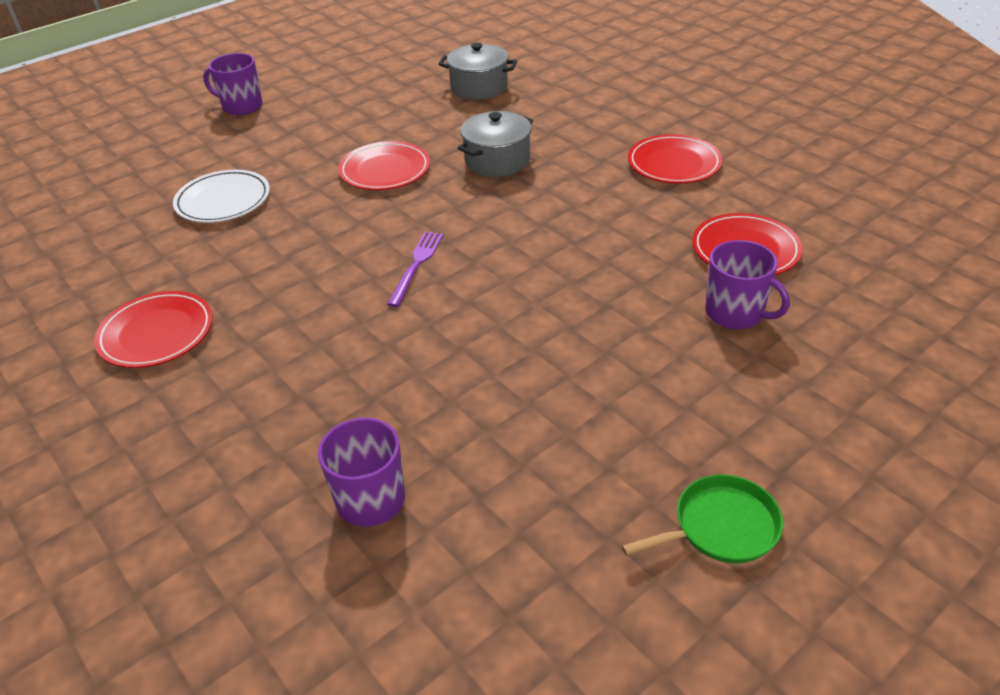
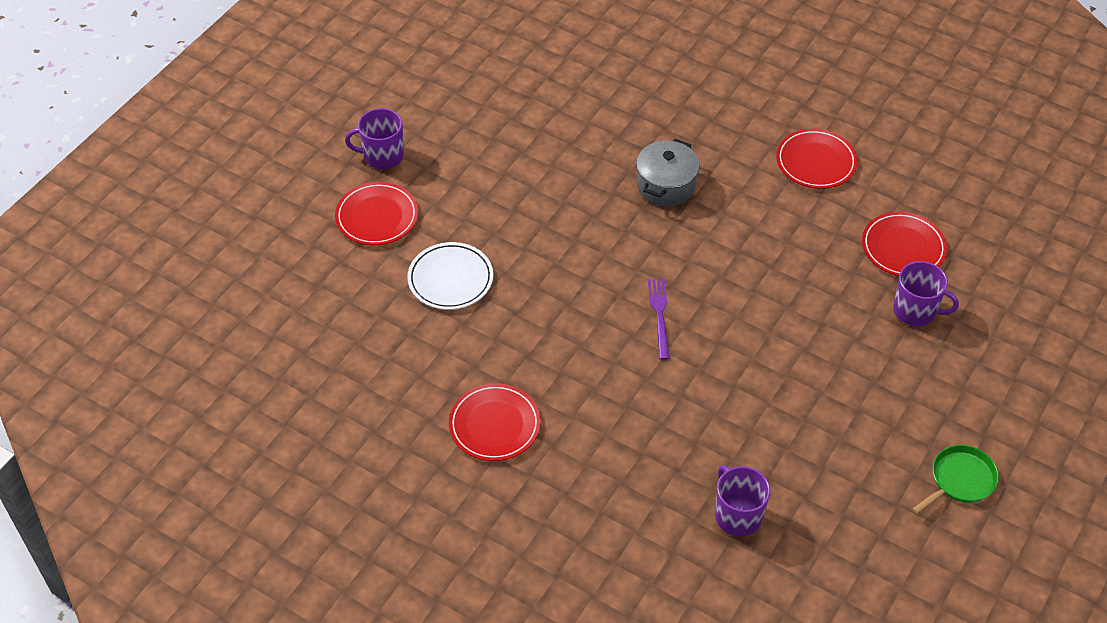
camera: 20 degrees left, 10 degrees up
red plate [338,141,430,190] -> red plate moved to [335,182,418,245]
grey pot [438,43,517,100] -> none

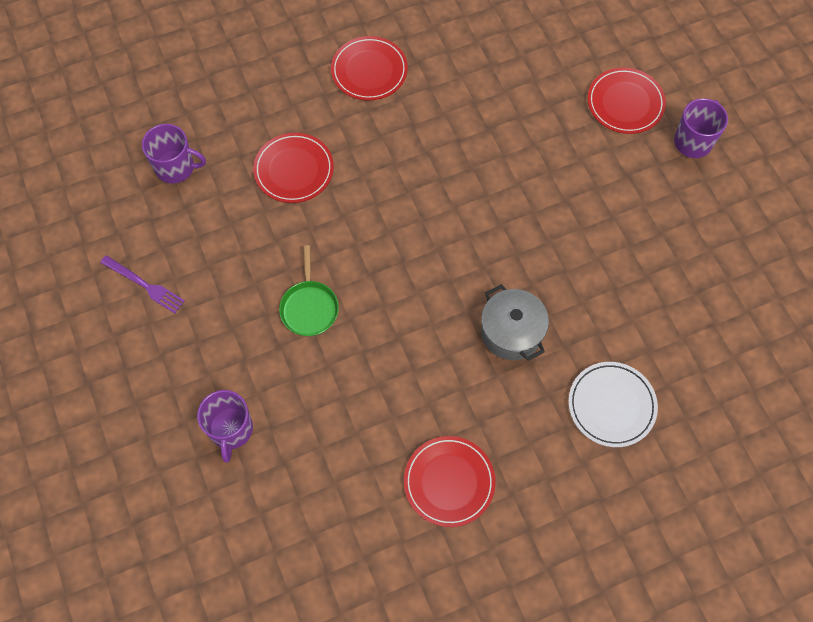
camera: 125 degrees right, 15 degrees up
white plate [407,242,493,310] -> white plate moved to [568,362,658,447]
purple fork [648,279,670,360] -> purple fork moved to [100,255,185,313]
red plate [862,212,947,276] -> red plate moved to [253,133,334,203]
purple mug [893,261,959,326] -> purple mug turned 60 degrees counterclockwise [197,390,253,463]
green pan [912,445,999,514] -> green pan moved to [279,245,339,336]

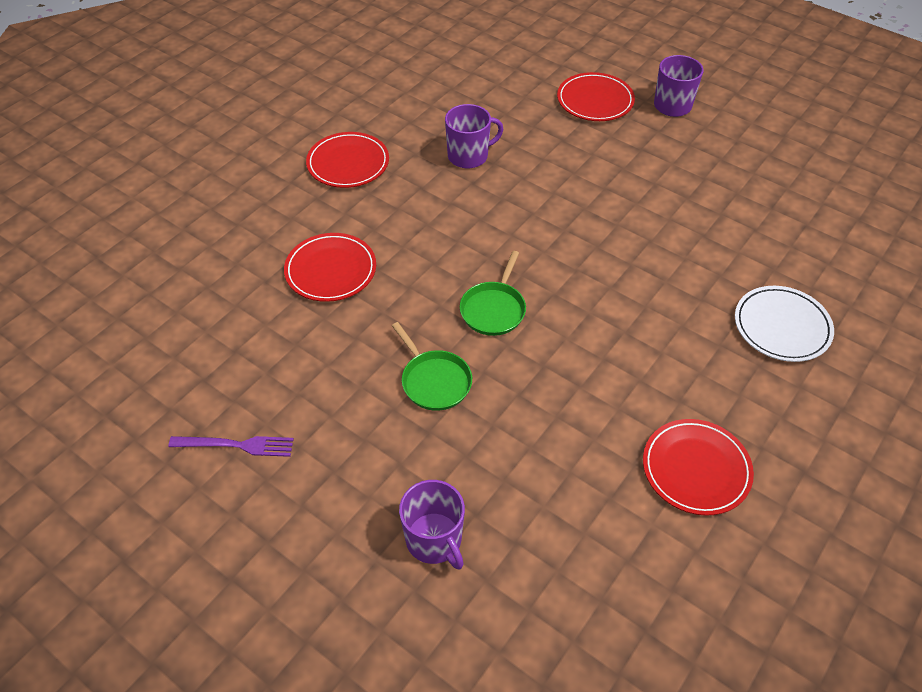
camera: 30 degrees left, 15 degrees down
purple mug [142,124,206,184] -> purple mug moved to [445,104,503,168]
grey pot [481,284,549,361] -> none
none -> green pan [460,251,526,336]

